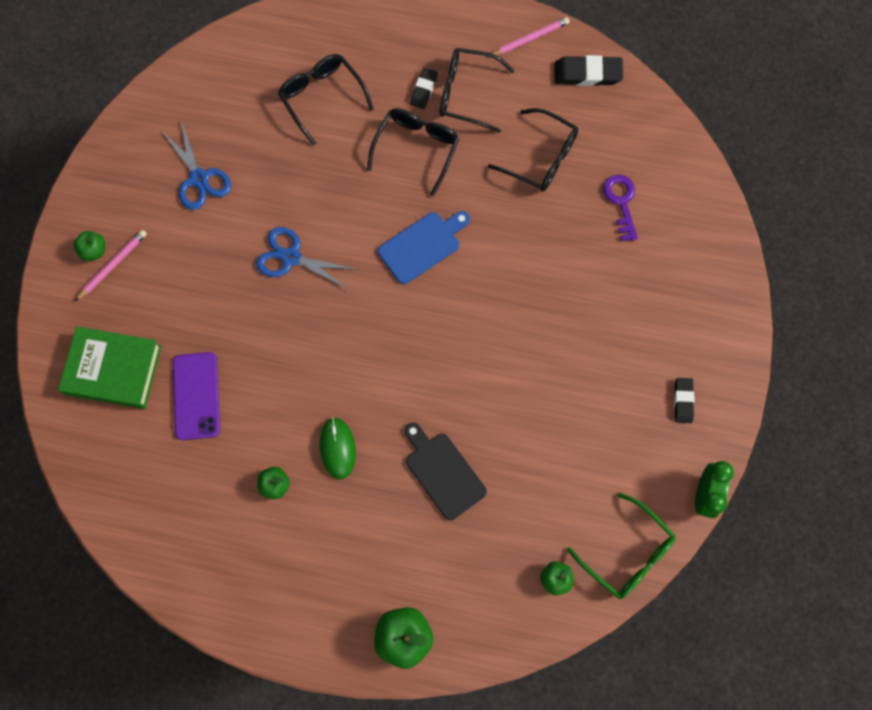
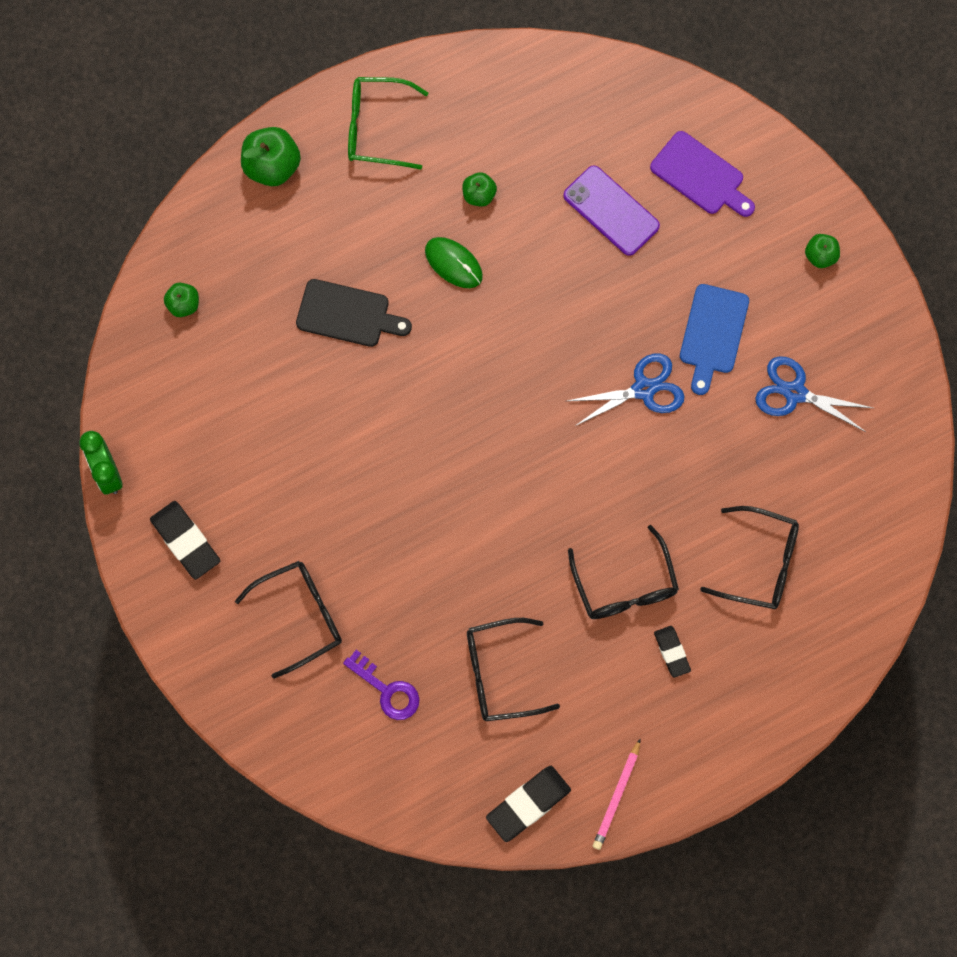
camera: 140 degrees right, 0 degrees up
green book [58,326,162,409] -> purple cutting board [650,131,755,217]
pink pencil [75,230,147,301] -> none
blue cutting board [378,211,470,284] -> blue cutting board moved to [680,284,749,395]
black glasses [440,48,515,133] -> black glasses moved to [235,561,342,679]
green glasses [567,493,676,599] -> green glasses moved to [348,77,428,170]
black eraser [674,378,694,423] -> black eraser [150,501,220,580], size x1.64

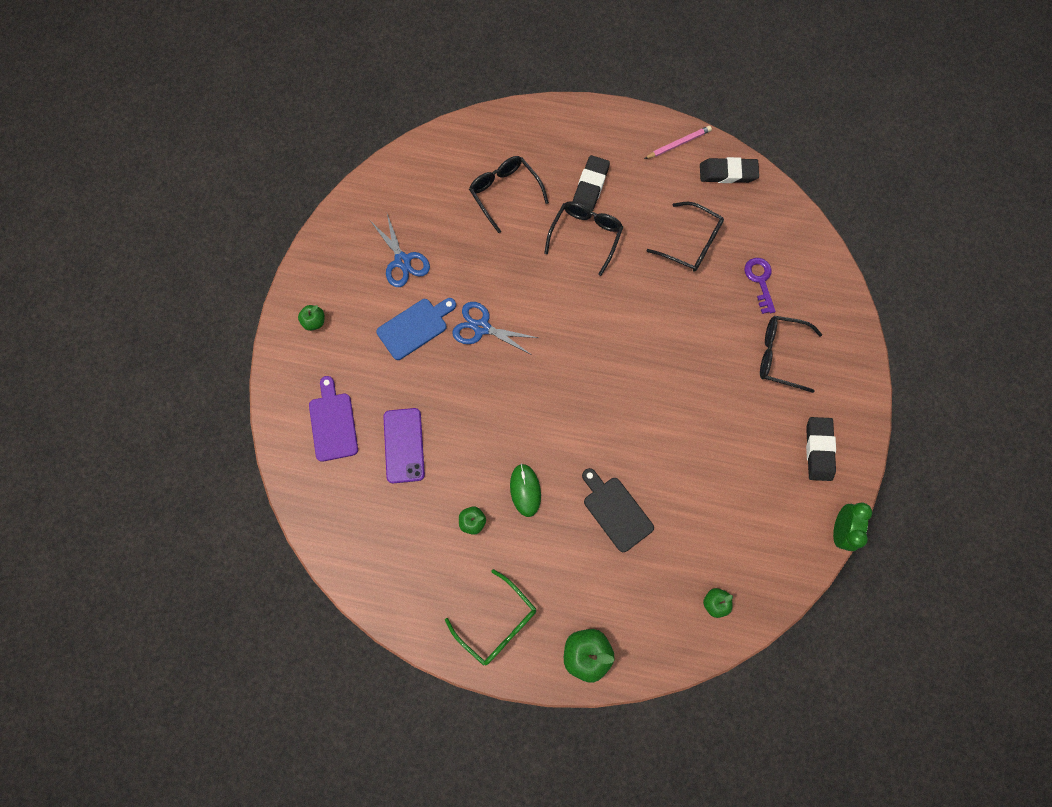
camera: 140 degrees left, 0 degrees up
black eraser [654,626,691,678] -> black eraser [573,155,610,212], size x1.64

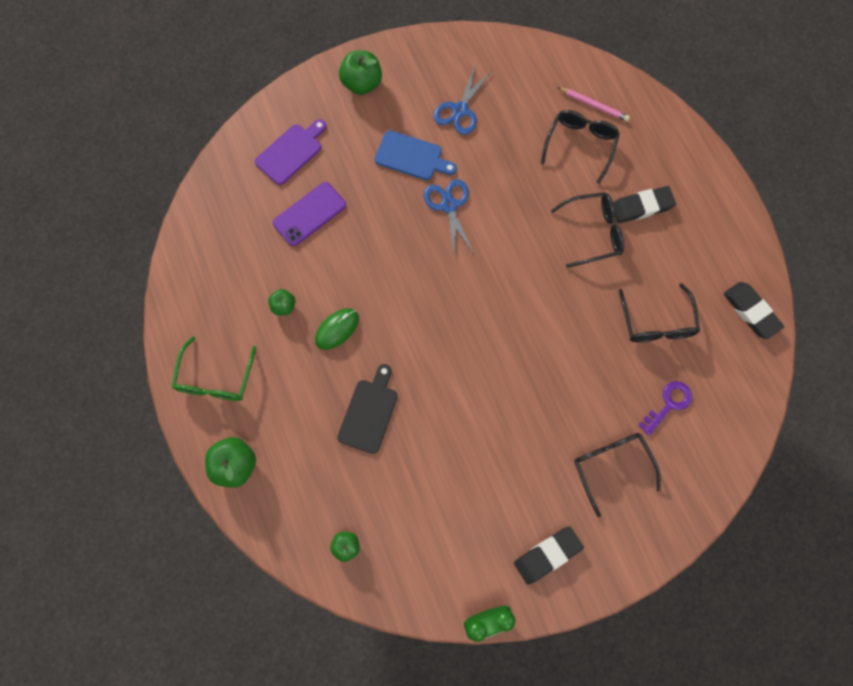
camera: 55 degrees right, 0 degrees up
green apple [298,305,325,331] -> green apple [339,51,382,95], size x1.73
pink pencil [644,126,712,159] -> pink pencil moved to [557,87,630,122]

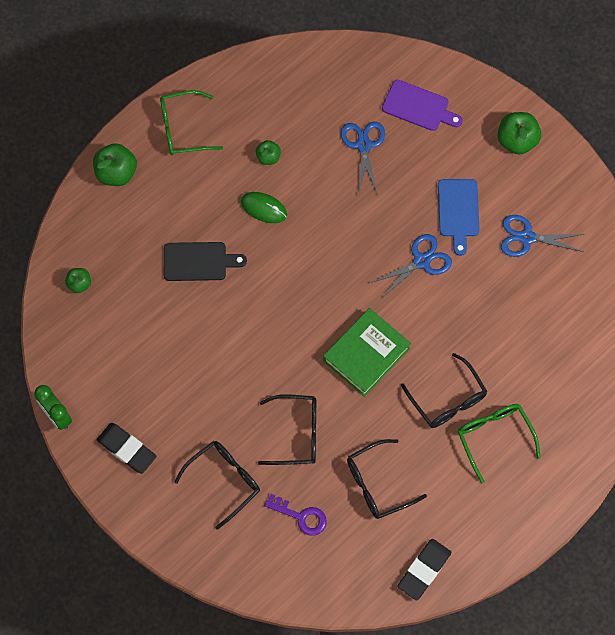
camera: 70 degrees right, 5 degrees down
purple phone [273,182,346,246] -> blue scissors [341,121,385,194]
black glasses [541,110,620,184] -> black glasses moved to [258,394,316,465]
pink pencil [557,87,630,122] -> none
black eraser [613,186,676,223] -> green glasses [458,404,540,483]
none -> green book [323,308,411,397]

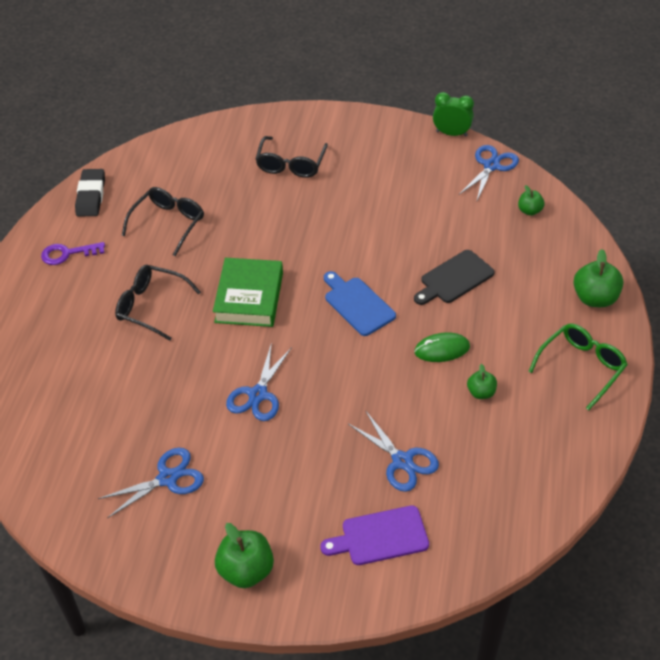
camera: 145 degrees right, 20 degrees down
black eraser [97,423,157,474] -> none
black glasses [258,394,316,465] -> none
purple key [264,494,327,536] -> purple key moved to [41,242,105,265]
blue cutting board [438,179,480,256] -> blue cutting board moved to [324,271,396,336]
green glasses [458,404,540,483] -> none
none -> blue scissors [459,145,519,200]

